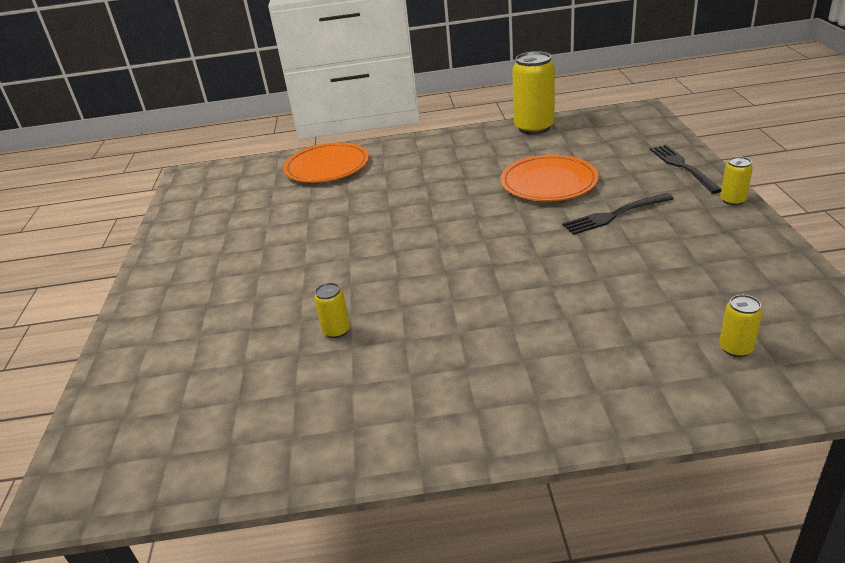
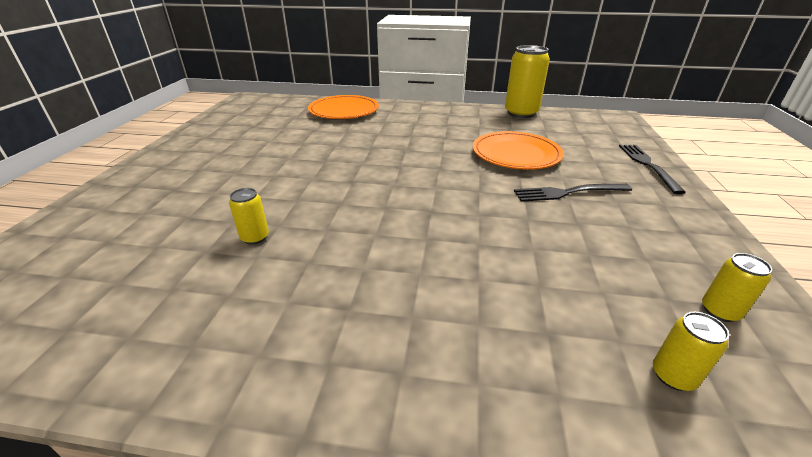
camera: 10 degrees right, 0 degrees up
yellow can [721,156,753,206] -> yellow can moved to [702,253,772,322]

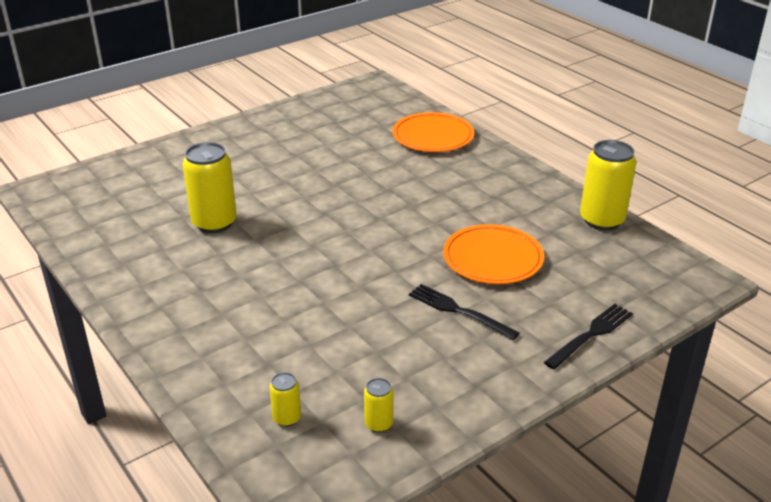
camera: 45 degrees right, 0 degrees up
yellow can [229,188,269,245] -> yellow can [182,142,237,233], size x2.08

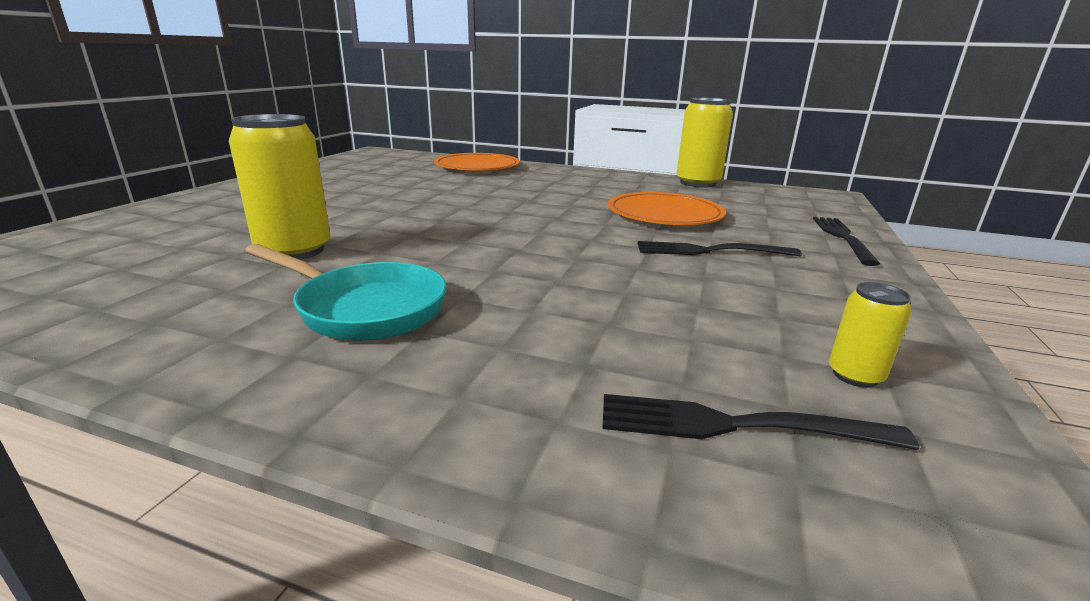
camera: 35 degrees left, 10 degrees down
yellow can [269,372,301,427] -> black fork [602,394,919,450]
none -> turquoise pan [245,244,447,341]

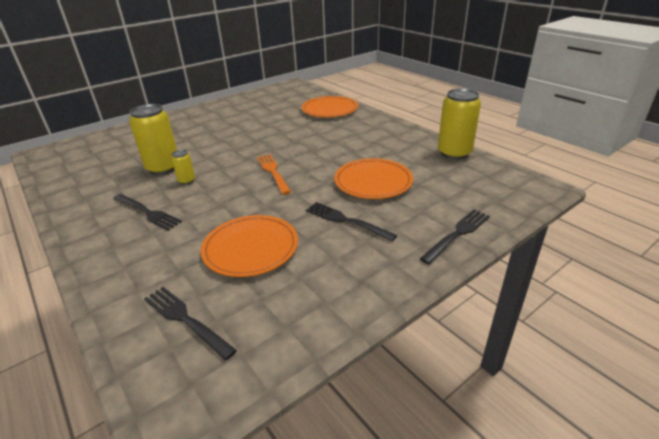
camera: 35 degrees right, 10 degrees up
turquoise pan [245,244,447,341] -> black fork [113,194,182,231]
yellow can [829,282,912,388] -> yellow can moved to [171,150,195,185]
none -> orange plate [201,215,298,277]
none -> orange fork [257,154,291,195]

